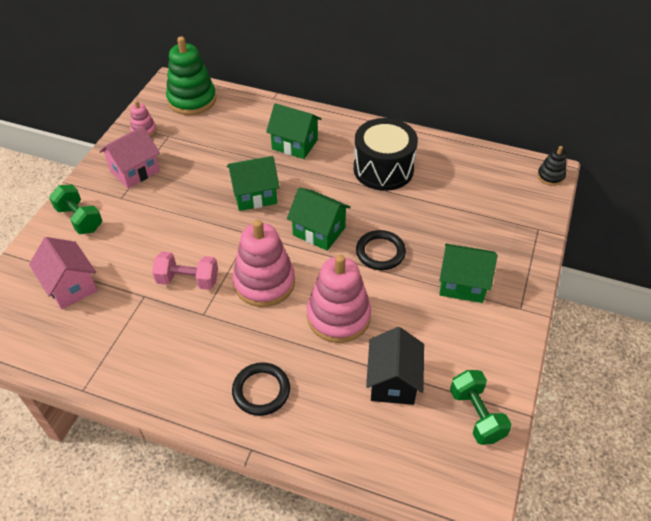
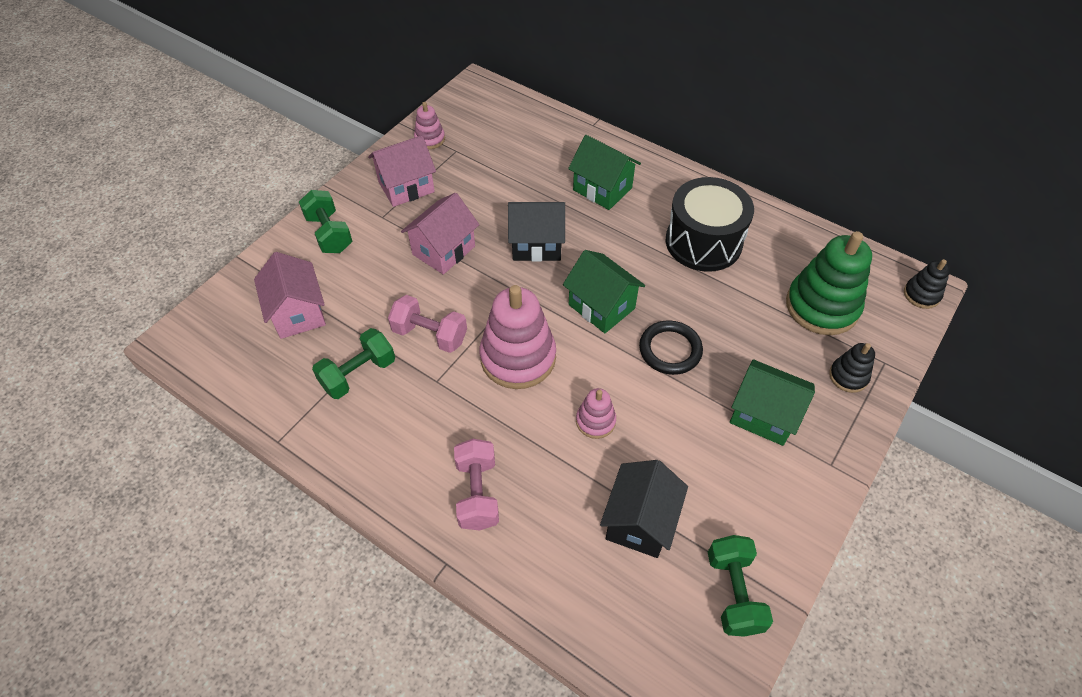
camera: 15 degrees right, 5 degrees up
green stacking toy [166,36,216,115] -> green stacking toy moved to [786,231,872,335]
green house [227,156,280,211] -> black house [508,202,565,262]
black ring [232,362,290,416] -> pink dumbbell [454,439,499,531]
pink stacking toy [307,255,371,343] -> pink stacking toy [576,388,616,439], size x0.50
none -> green dumbbell [312,328,395,399]
none -> pink house [401,193,479,275]
none -> black stacking toy [829,343,875,393]

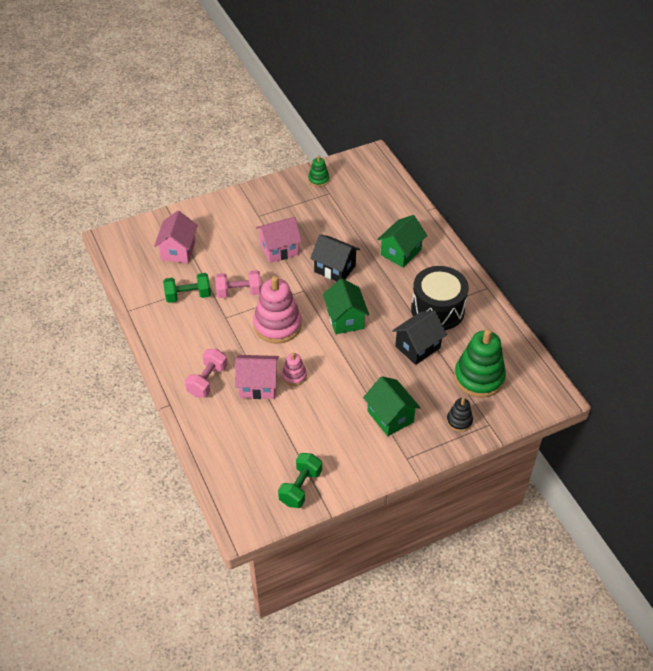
camera: 30 degrees right, 5 degrees down
green dumbbell [299,190,352,253] -> none
pink house [368,135,436,207] -> pink house moved to [235,355,279,399]
pink dumbbell [388,295,467,353] -> pink dumbbell turned 60 degrees counterclockwise [215,270,261,298]
pink stacking toy [414,102,445,149] -> green stacking toy [308,155,329,187]
green house [568,135,641,210] -> green house turned 60 degrees clockwise [377,215,427,267]
black house [600,460,688,558] -> black house moved to [392,311,447,365]
black ring [639,320,703,375] -> none
black stacking toy [904,259,950,309] -> none

